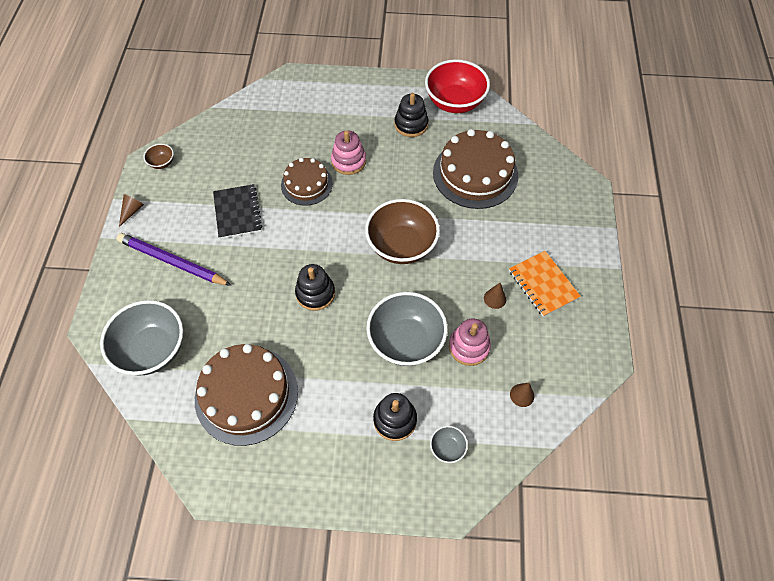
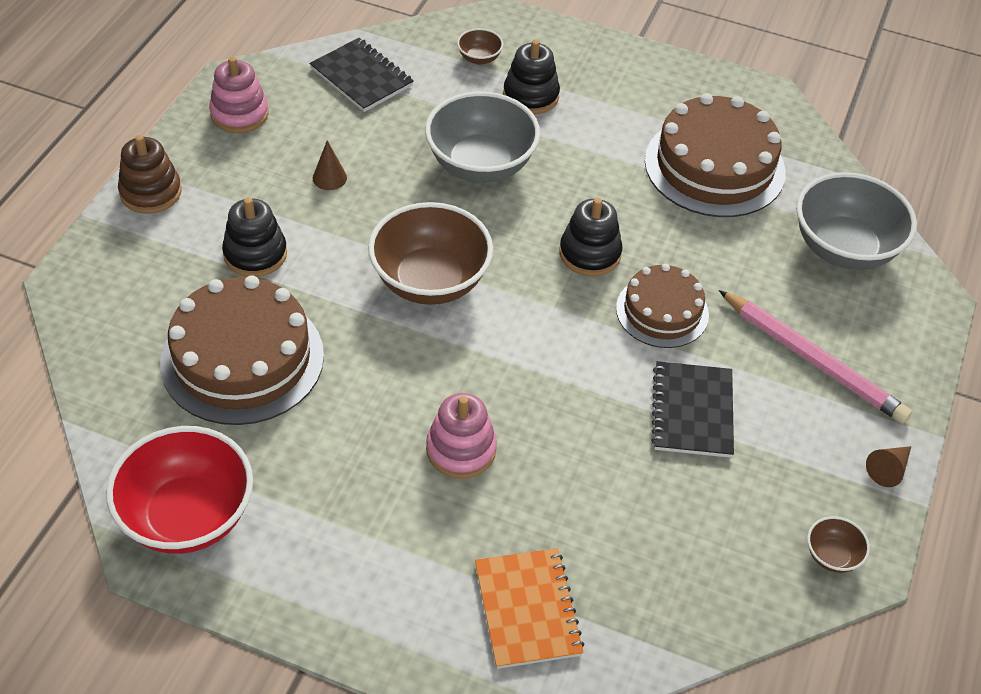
camera: 165 degrees left, 10 degrees down
purple pencil [116,233,232,286] -> pink pencil [719,290,912,424]
brown cake [281,158,333,206] -> brown cake moved to [616,264,709,348]
black stacking toy [395,93,429,137] -> black stacking toy moved to [222,197,287,277]
grey bowl [430,426,468,463] -> brown bowl [457,28,503,65]
pink stacking toy [449,318,491,366] -> pink stacking toy moved to [209,57,269,133]
orange notebook [509,251,581,317] -> orange notebook moved to [475,548,584,669]
brown cone [510,383,534,407] -> black notebook [310,38,414,112]
none -> brown stacking toy [118,135,182,214]

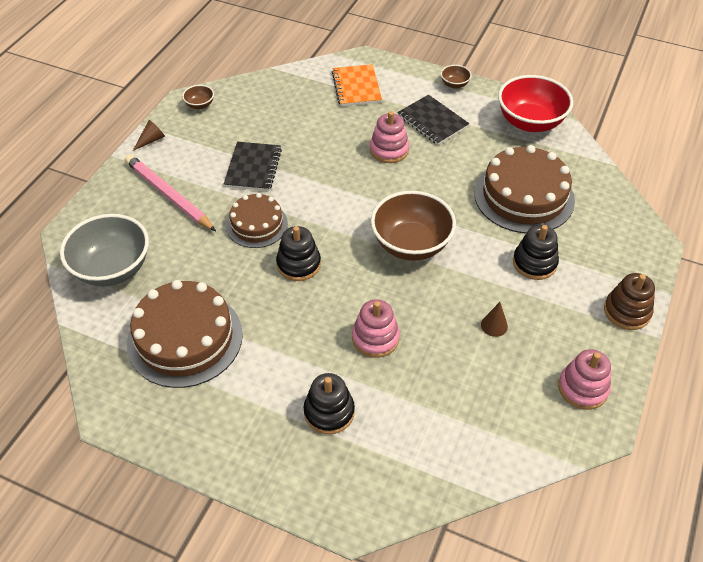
camera: 175 degrees left, 0 degrees up
black notebook [310,38,414,112] -> black notebook moved to [397,95,469,145]
grey bowl [425,91,540,183] -> pink stacking toy [352,299,400,358]
brown bowl [457,28,503,65] -> brown bowl moved to [441,65,472,89]

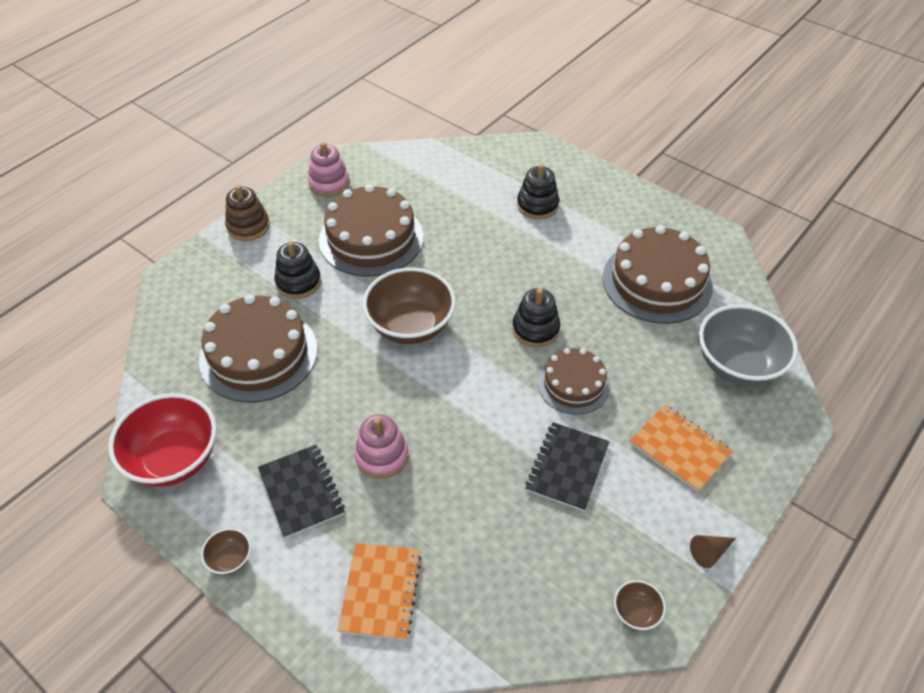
camera: 165 degrees left, 0 degrees up
pink pencil [125,154,216,231] -> orange notebook [630,405,733,492]
pink stacking toy [352,299,400,358] -> none
brown cone [481,302,508,337] -> brown cake [319,184,424,277]

